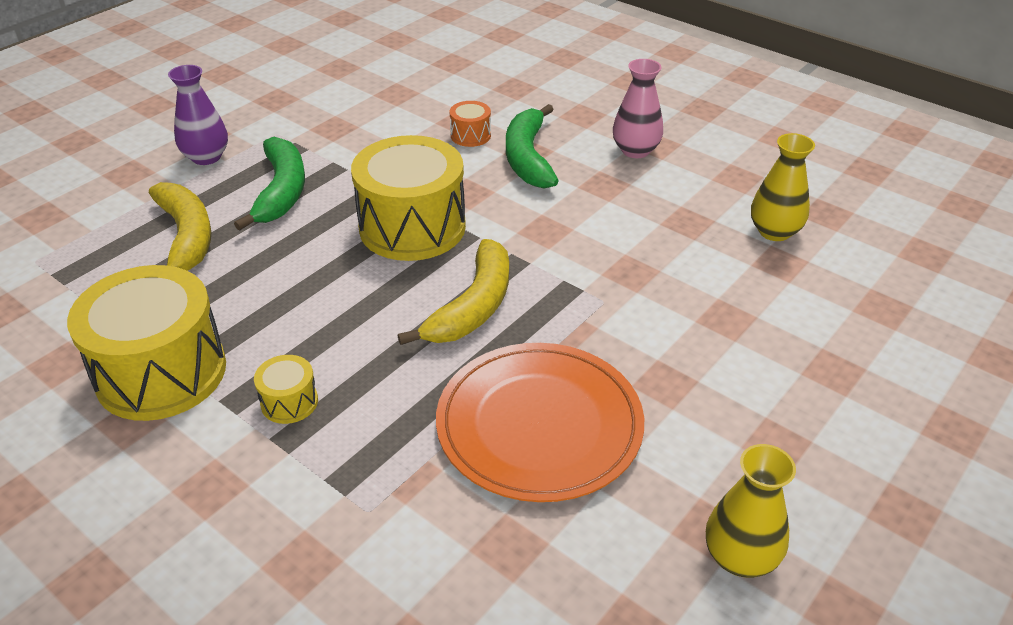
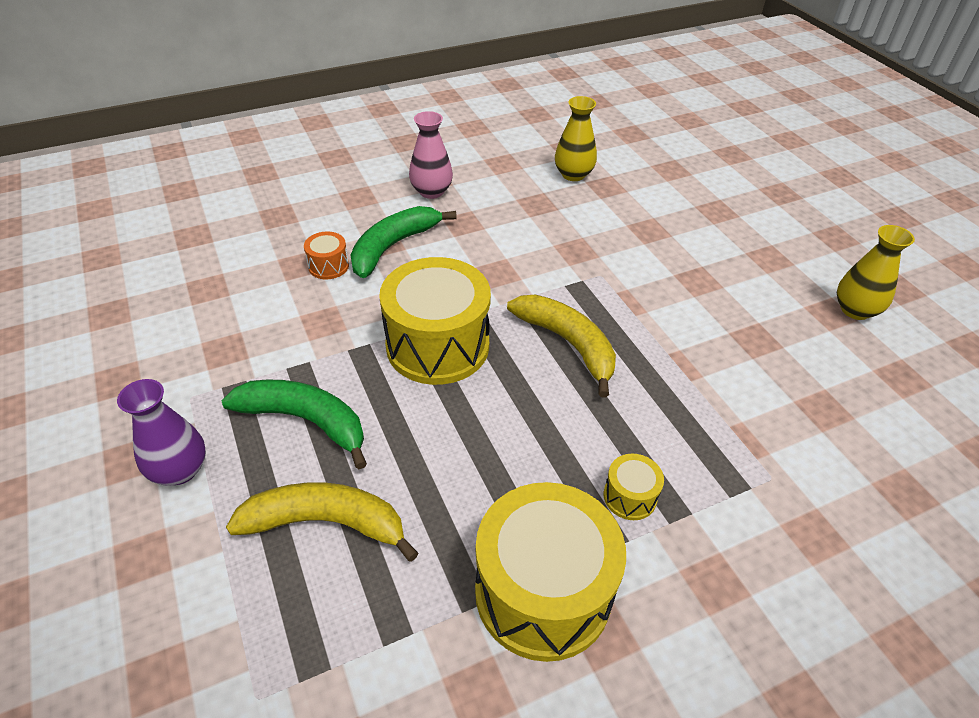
camera: 65 degrees left, 5 degrees up
orange plate [436,343,644,502] -> none
green banana [506,104,559,188] -> green banana turned 105 degrees clockwise [351,206,457,278]

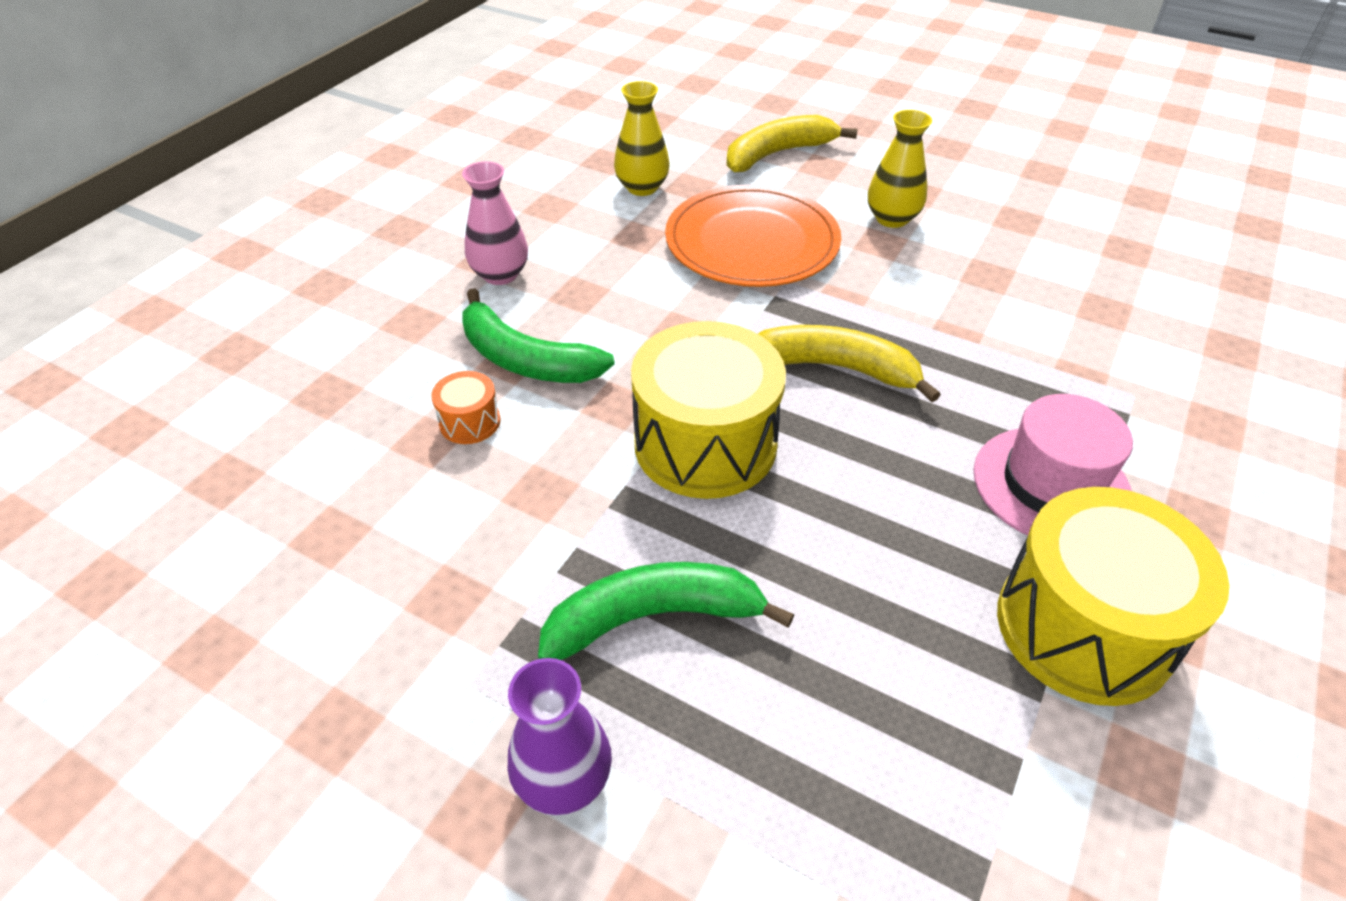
camera: 35 degrees left, 0 degrees up
yellow banana [226,482,419,562] -> yellow banana moved to [727,115,858,172]
green banana [351,206,457,278] -> green banana turned 60 degrees counterclockwise [462,288,615,383]
yellow drum [603,454,664,520] -> pink hat [973,394,1133,535]
yellow vase [837,225,915,320] -> yellow vase moved to [868,110,932,228]
none -> orange plate [665,185,841,287]

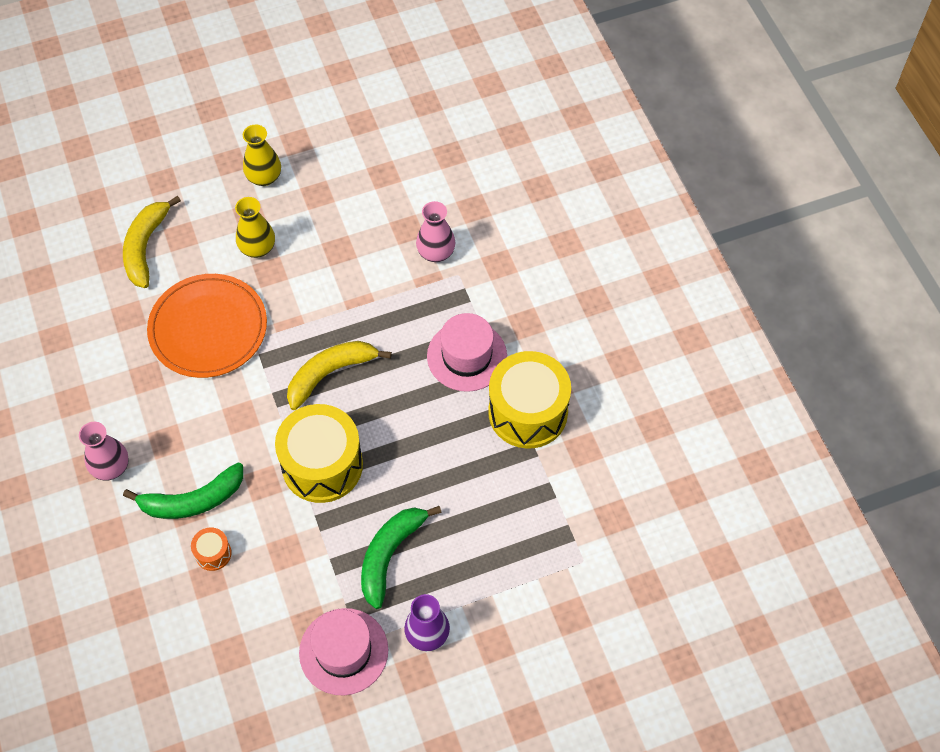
camera: 50 degrees left, 15 degrees up
yellow vase [614,81,670,196] -> yellow vase moved to [243,125,281,186]
none -> pink hat [299,608,388,695]
none -> pink vase [416,201,455,262]

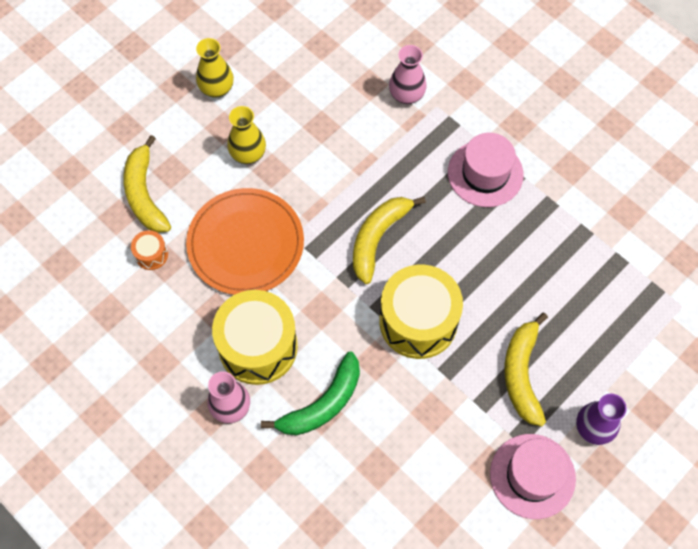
camera: 25 degrees left, 5 degrees up
orange drum [191,527,232,571] -> orange drum moved to [131,230,168,270]
green banana [361,506,442,609] -> yellow banana [504,313,548,426]
yellow drum [488,351,571,448] -> yellow drum moved to [212,290,298,385]

